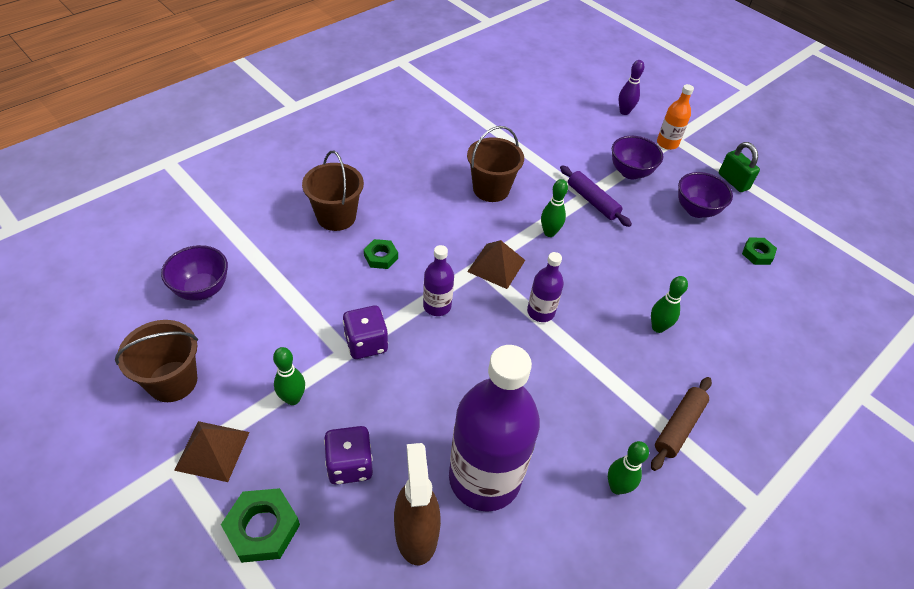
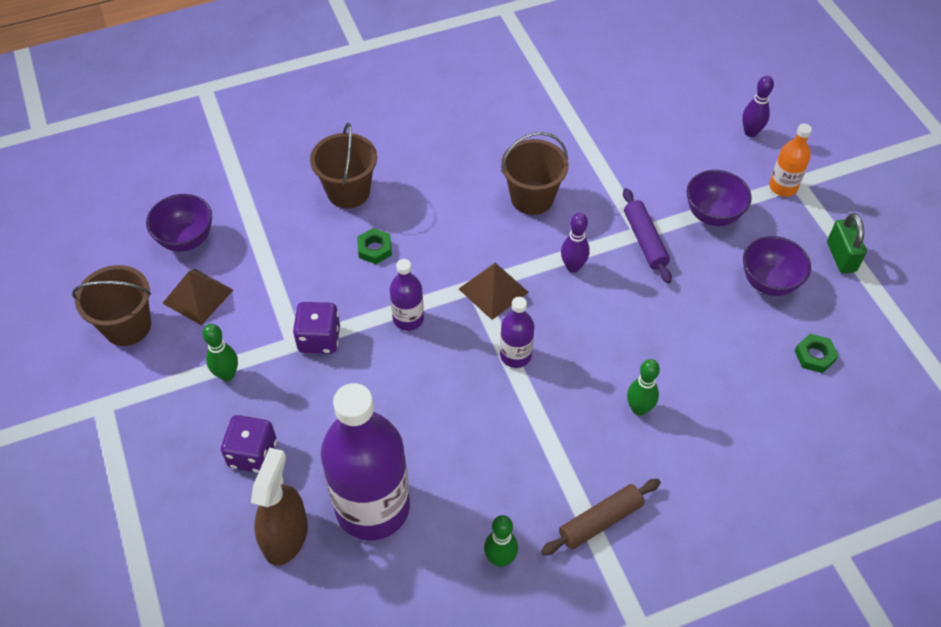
camera: 25 degrees right, 5 degrees up
brown pyramid [174,421,250,482] -> brown pyramid moved to [162,269,233,326]
green nut [221,488,300,563] -> none
green bowling pin [541,179,568,237] -> purple bowling pin [561,213,590,273]

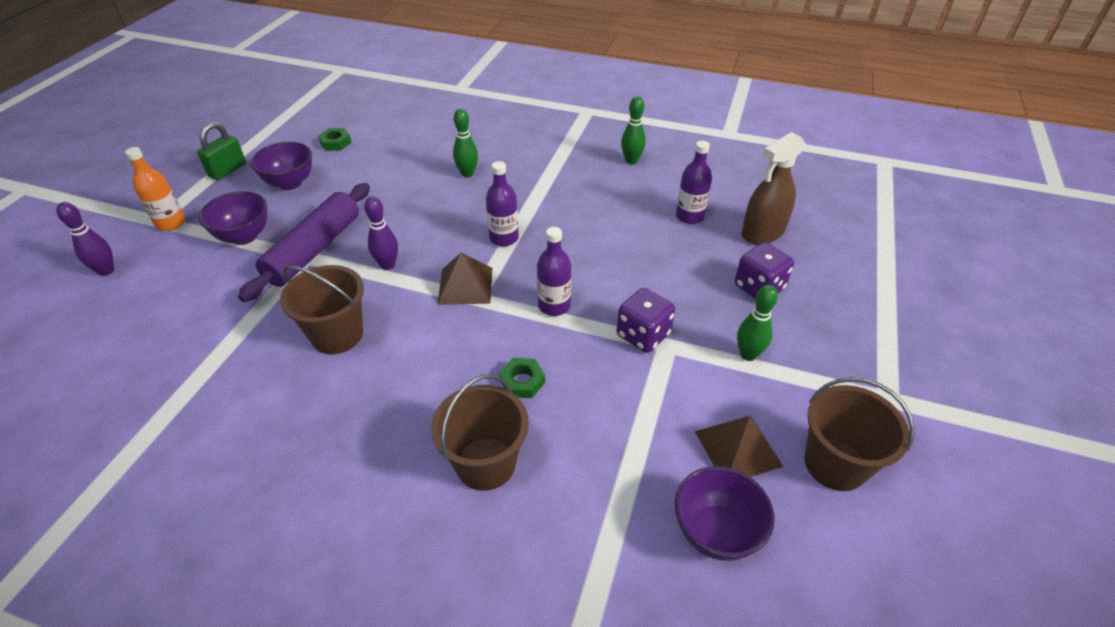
camera: 140 degrees left, 10 degrees down
purple bottle [321,383,410,540] -> purple bottle [676,141,712,224], size x0.47
brown rolling pin [541,479,661,555] -> none
purple rolling pin [623,188,672,283] -> purple rolling pin [238,183,370,302], size x1.56

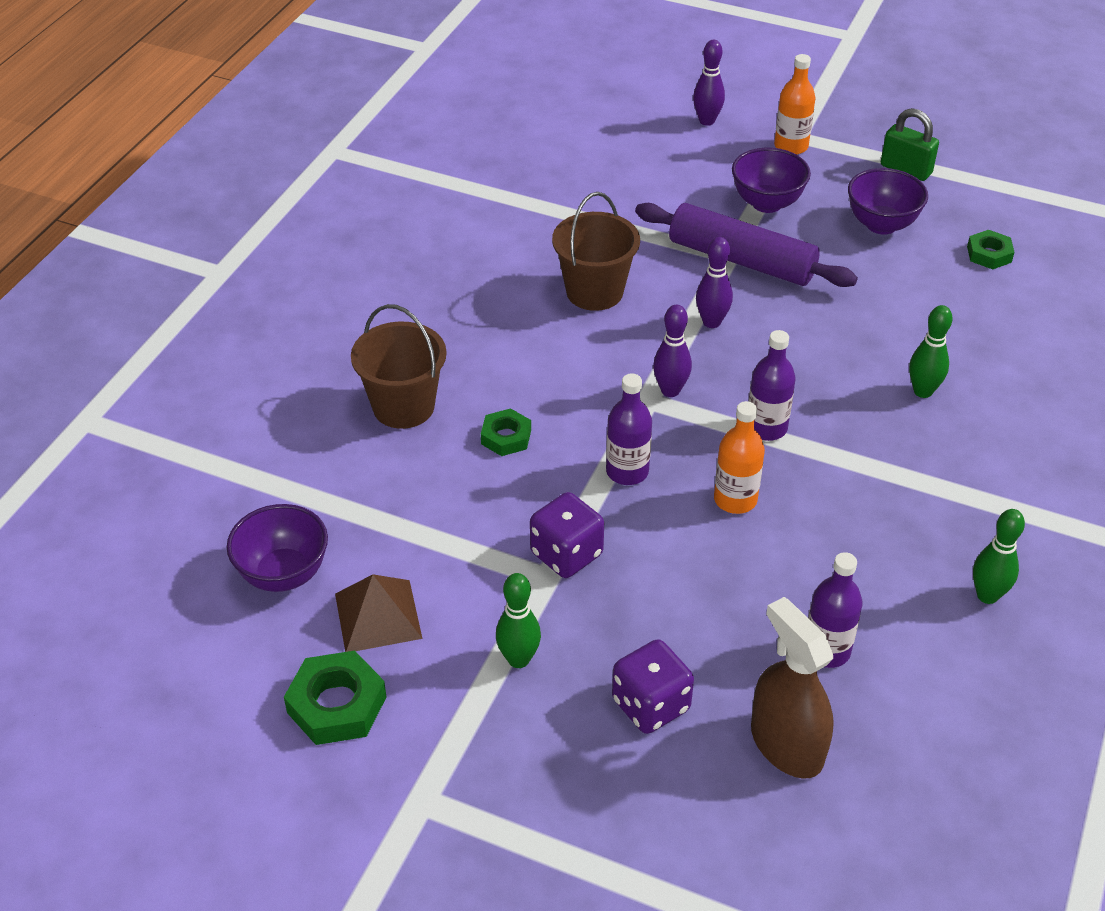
camera: 95 degrees right, 0 degrees up
brown pyramid [437,253,492,305] -> purple bowling pin [653,305,692,397]
brown bucket [804,377,915,491] -> green nut [284,650,386,745]
none -> orange bottle [714,401,765,514]

